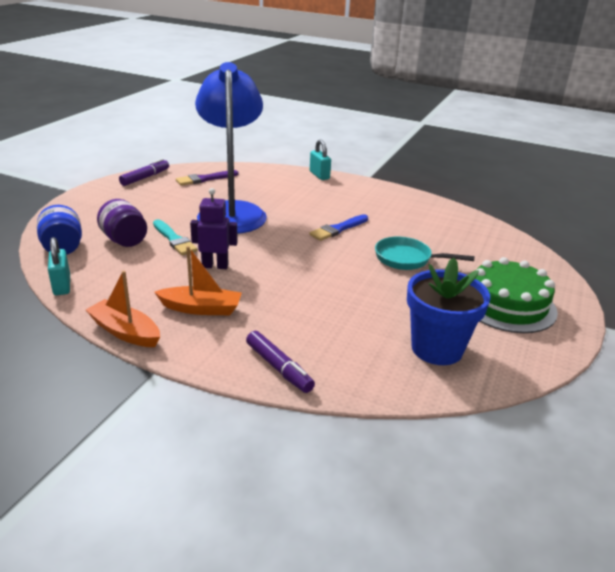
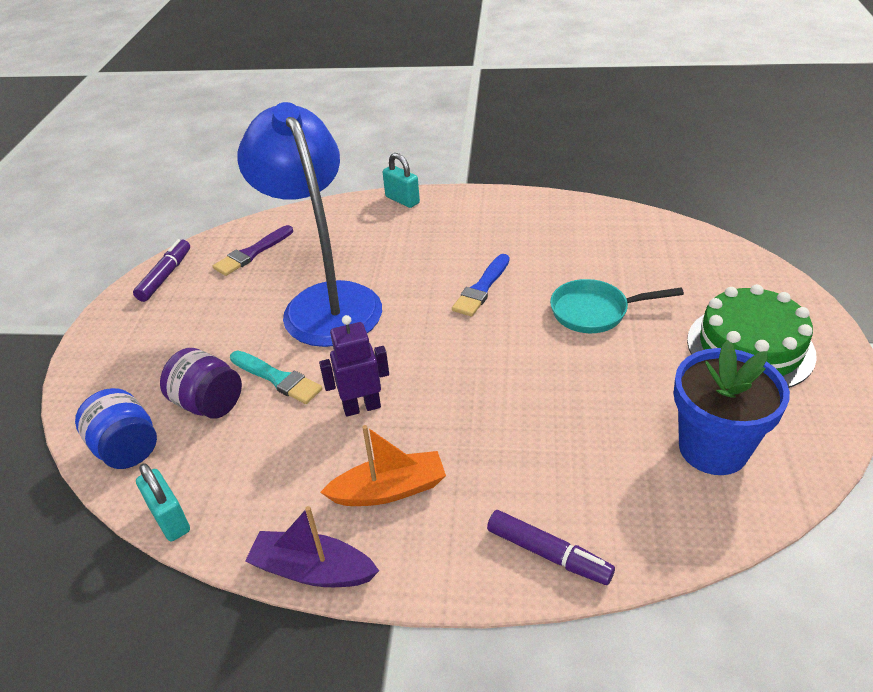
camera: 15 degrees left, 10 degrees up
orange boat [86,271,160,347] -> purple boat [245,506,379,587]

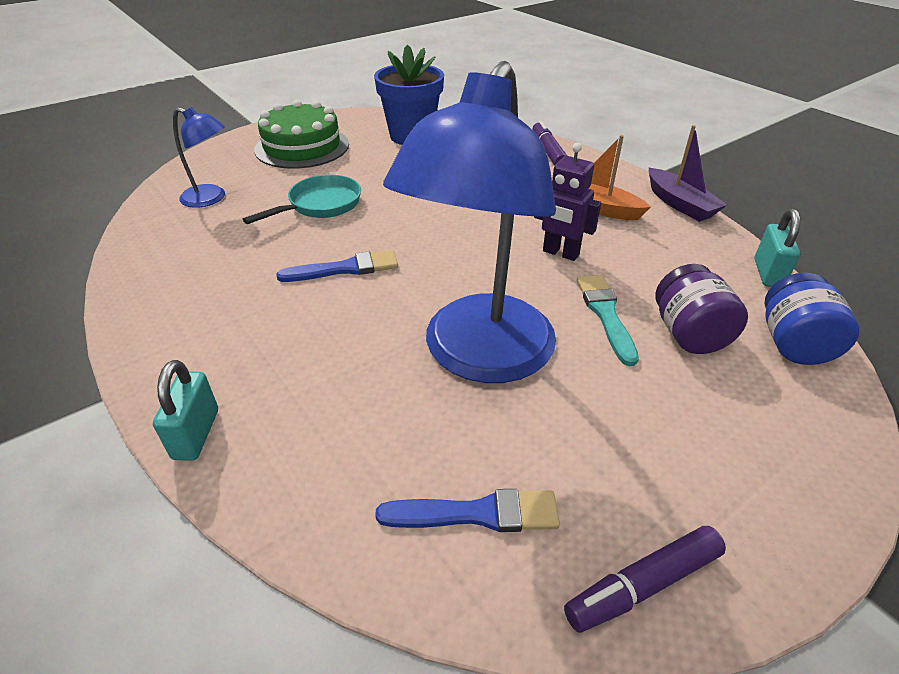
camera: 135 degrees left, 0 degrees up
purple brush [213,225,293,276] -> blue brush [375,489,560,532]
turquoise pan [550,279,684,333] -> turquoise pan turned 90 degrees counterclockwise [243,175,361,224]
none -> blue lamp [173,107,225,208]

